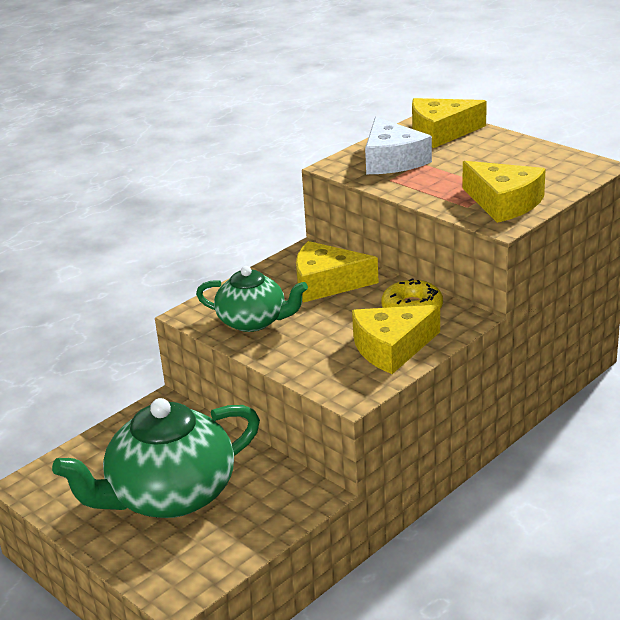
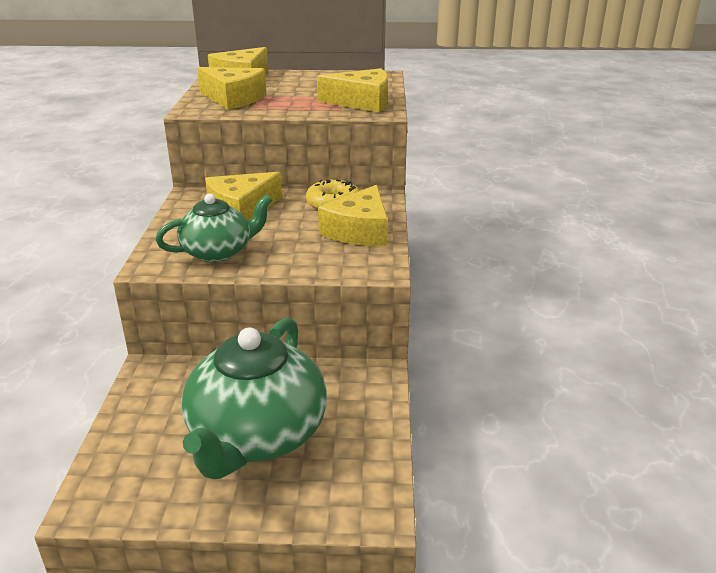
camera: 45 degrees left, 0 degrees up
white cheese [365,117,432,174] -> yellow cheese [197,67,266,110]

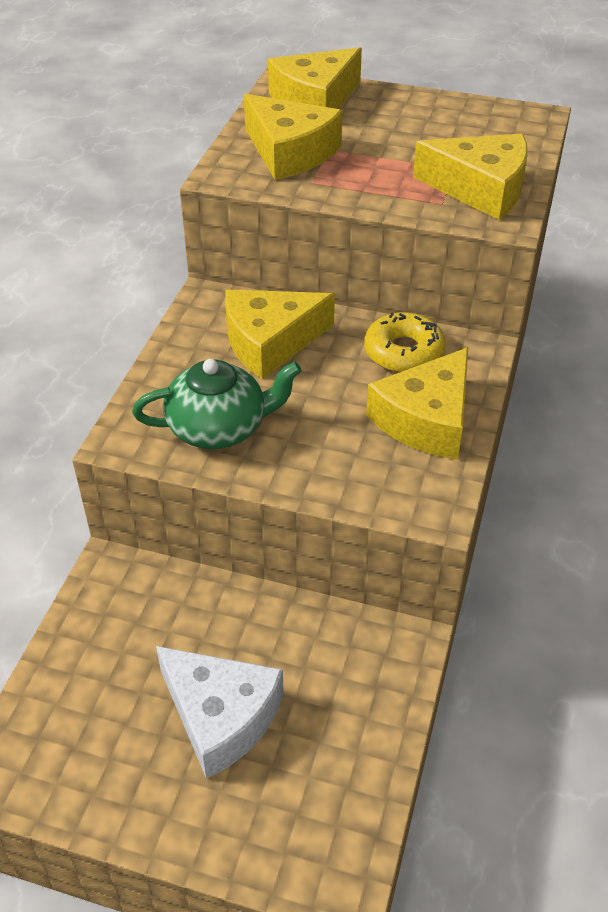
camera: 15 degrees right, 15 degrees up
green teapot [181,317,327,479] -> white cheese [156,646,284,779]

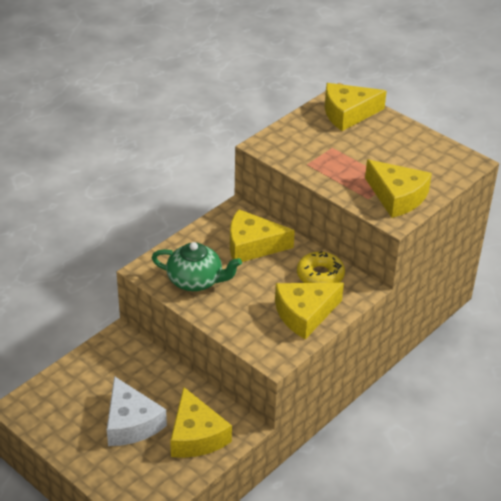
camera: 25 degrees right, 5 degrees down
yellow cheese [244,94,342,180] -> yellow cheese moved to [170,387,232,458]

